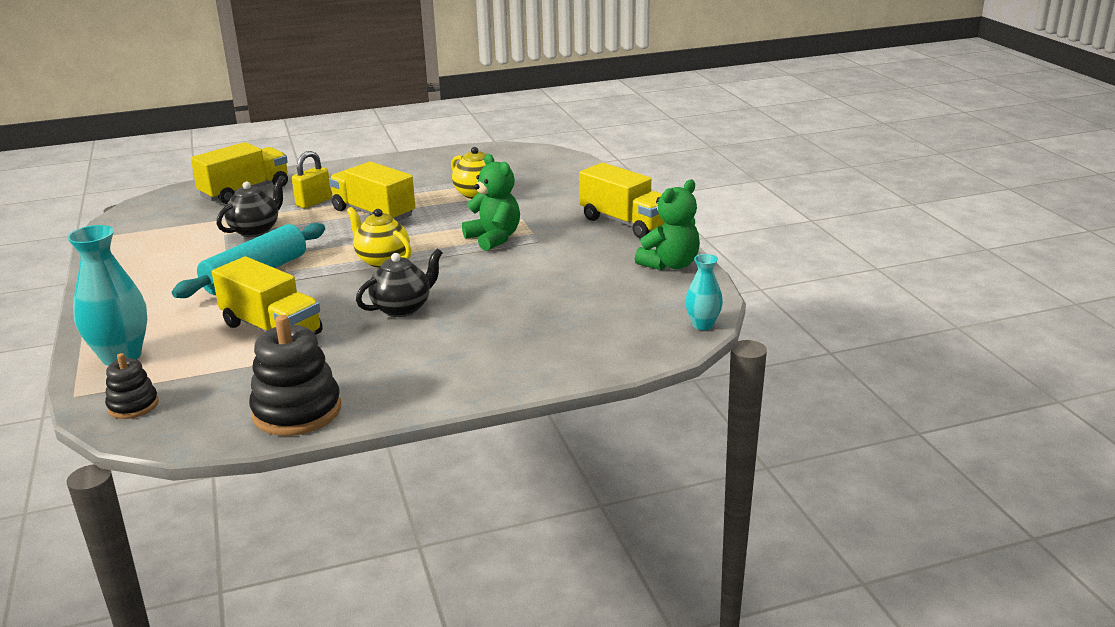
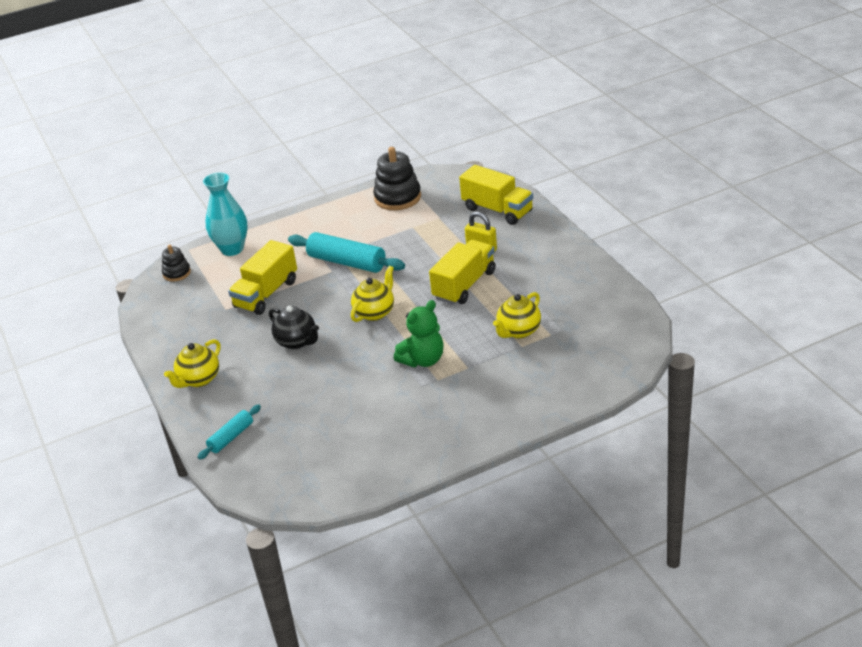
camera: 85 degrees right, 10 degrees up
black teapot [217,177,285,237] -> none
black stacking toy [249,315,341,436] -> black stacking toy moved to [373,147,421,210]
yellow truck [579,163,665,238] -> none
green teddy bear [635,180,700,270] -> none
turquoise vase [685,254,723,330] -> none
none -> yellow teapot [164,339,221,388]
none -> turquoise rolling pin [198,405,261,459]

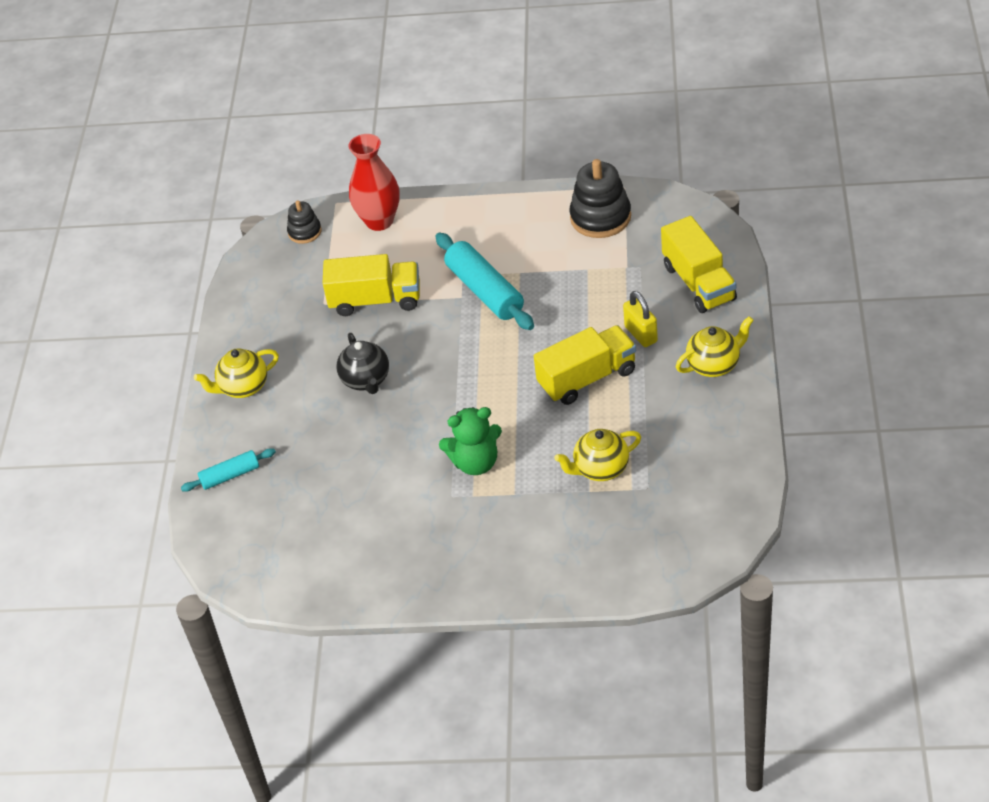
camera: 30 degrees right, 10 degrees up
turquoise vase [203,173,248,256] -> red vase [349,134,400,231]
yellow truck [228,240,297,315] -> yellow truck turned 150 degrees counterclockwise [323,254,420,316]
yellow teapot [351,266,394,322] -> yellow teapot moved to [676,316,754,377]

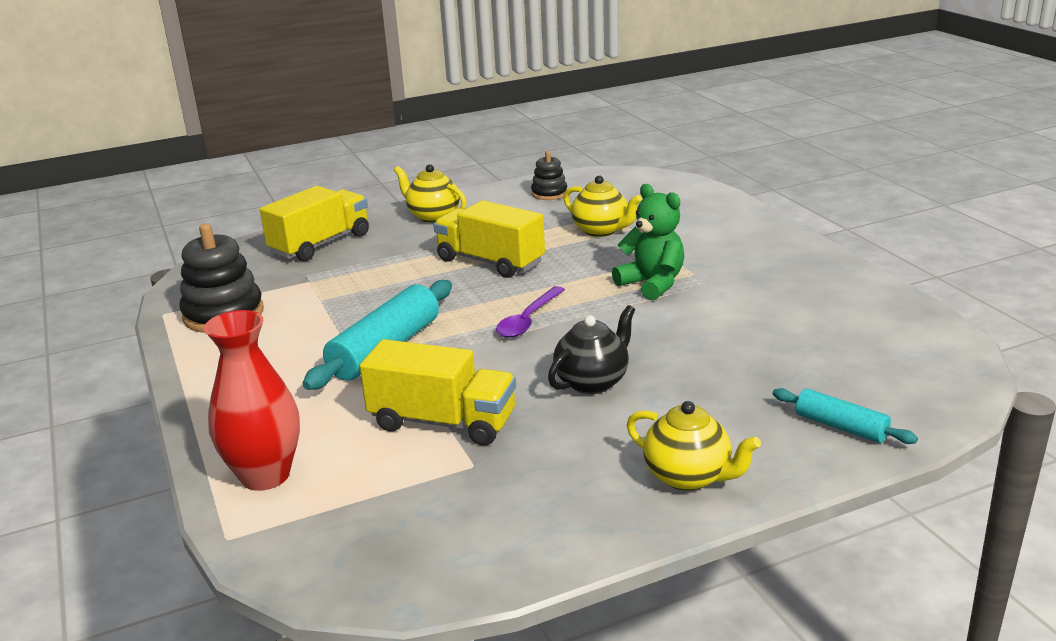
camera: 120 degrees left, 20 degrees down
black stacking toy [287,200,321,244] -> black stacking toy moved to [531,151,567,200]
yellow truck [323,254,420,316] -> yellow truck turned 135 degrees clockwise [359,339,516,446]
yellow padlock [623,291,658,347] -> none
none -> purple spoon [496,286,565,338]

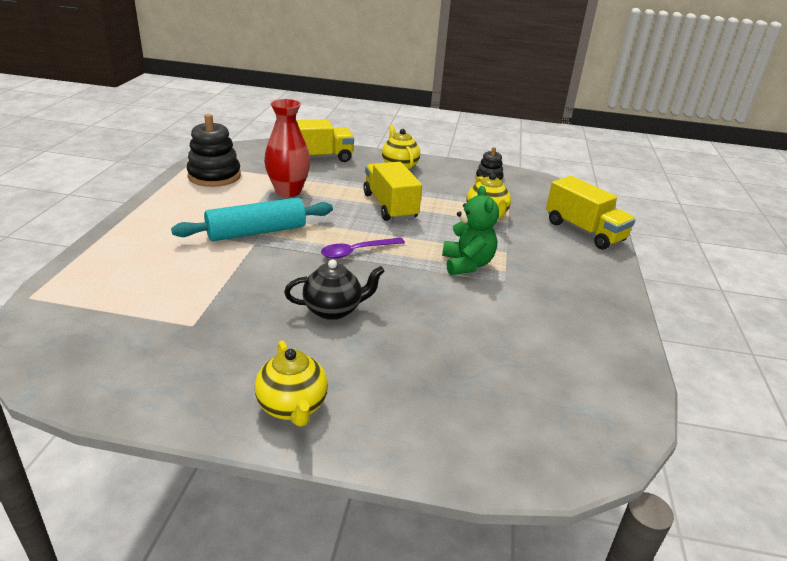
camera: 30 degrees right, 5 degrees up
red vase [204,310,300,491] -> red vase moved to [264,99,310,197]
yellow truck [359,339,516,446] -> yellow truck moved to [546,176,636,250]
turquoise rolling pin [773,388,918,444] -> none

